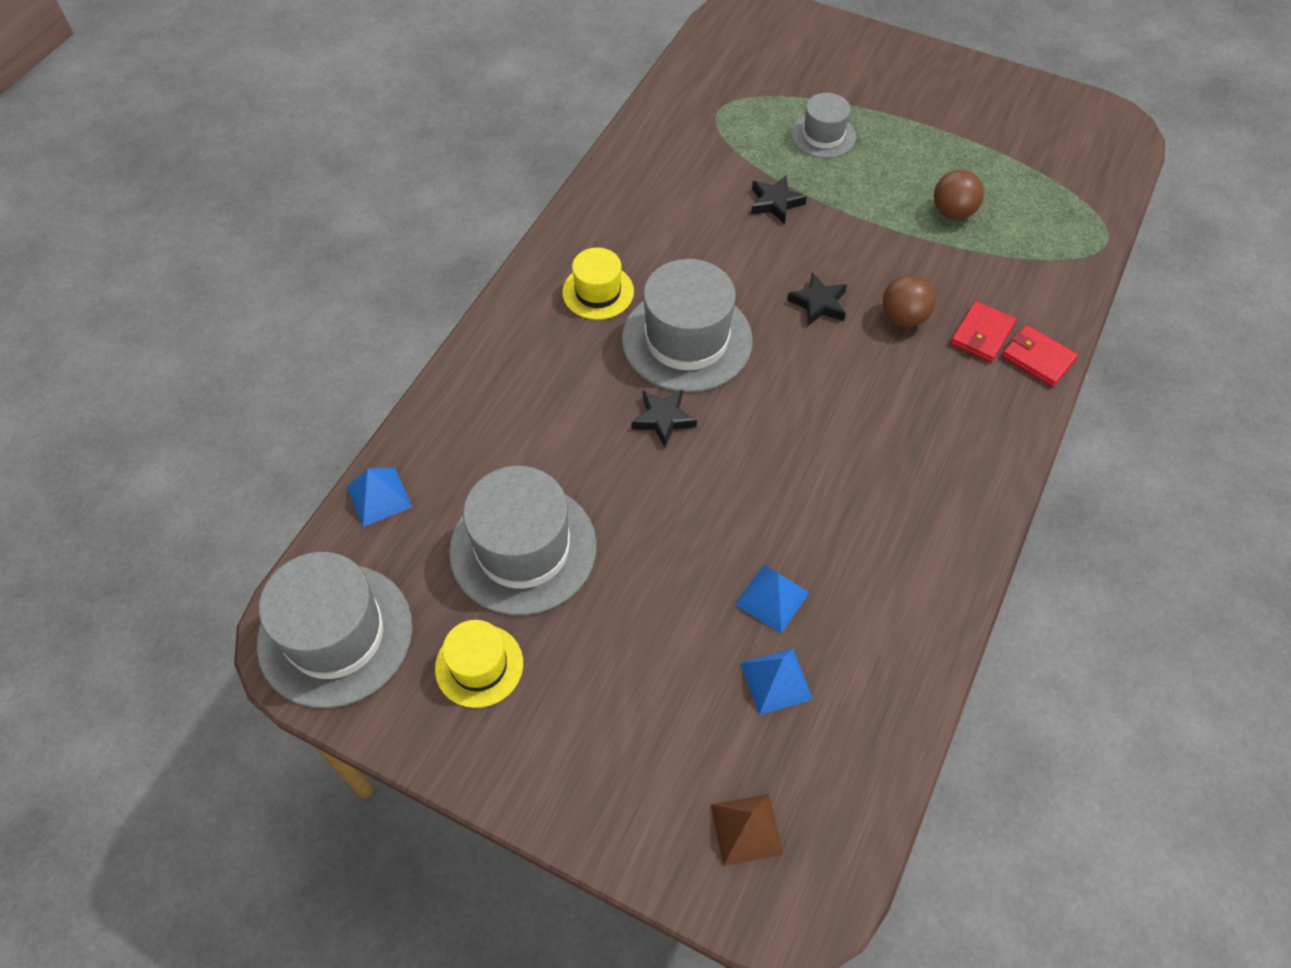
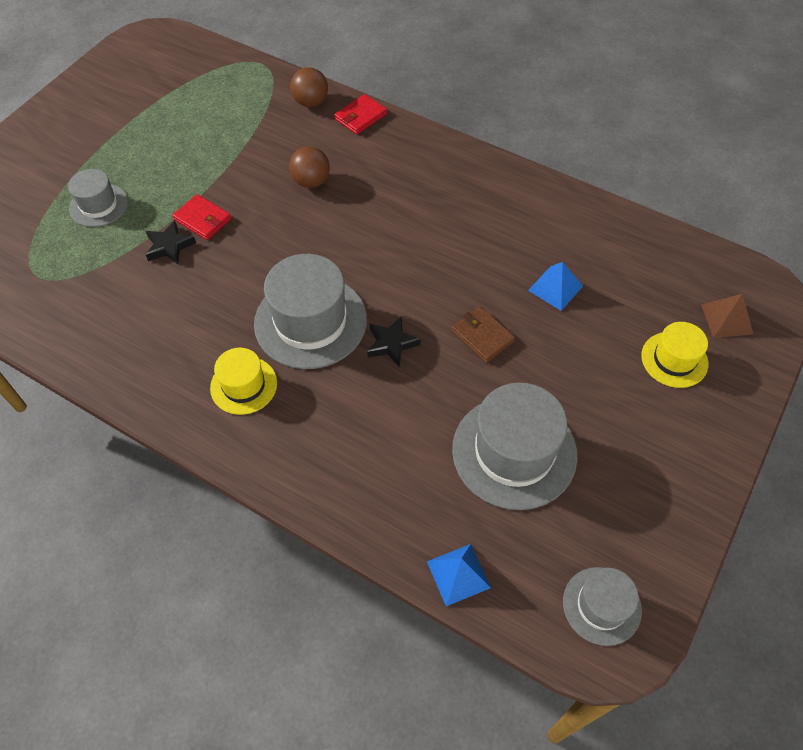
camera: 85 degrees left, 0 degrees up
grey hat [257,552,412,708] -> grey hat [563,567,642,646], size x0.56
yellow hat [435,620,523,708] -> yellow hat moved to [641,322,708,388]
blue pyramid [740,648,813,715] -> none
black star [787,273,847,326] -> none
brown ball [934,170,984,220] -> brown ball moved to [290,67,328,107]
red wallet [950,301,1017,362] -> red wallet moved to [172,194,231,240]
none -> brown wallet [452,306,515,363]

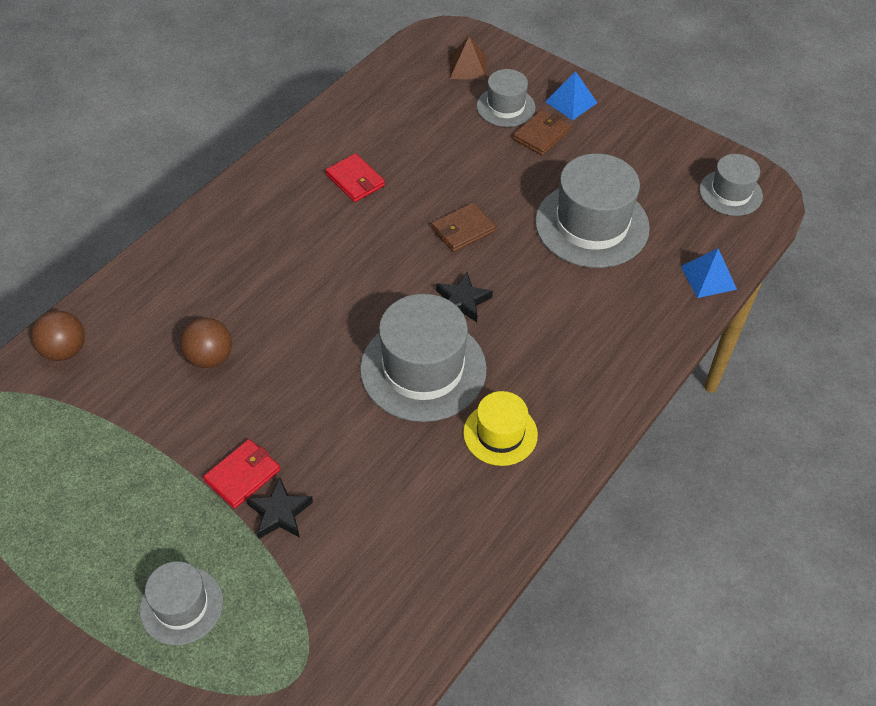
camera: 85 degrees left, 5 degrees down
red wallet [334,94,387,135] -> red wallet moved to [325,153,385,202]
blue pyramid [528,262,583,311] -> blue pyramid moved to [545,71,597,120]
yellow hat [641,322,708,388] -> grey hat [477,69,536,127]
none -> brown wallet [513,110,571,155]

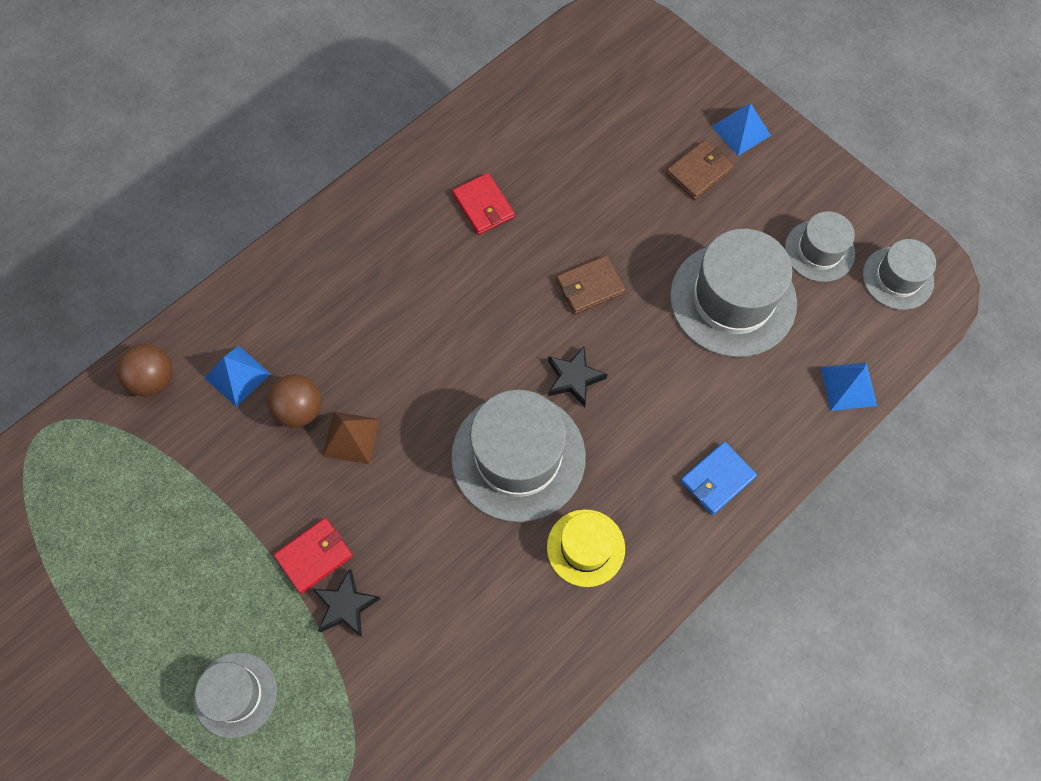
camera: 10 degrees right, 15 degrees up
brown pyramid [450,36,486,79] -> brown pyramid moved to [322,412,380,464]
grey hat [477,69,536,127] -> grey hat moved to [785,211,855,282]
none -> blue pyramid [205,346,270,407]
none -> blue wallet [681,442,757,515]

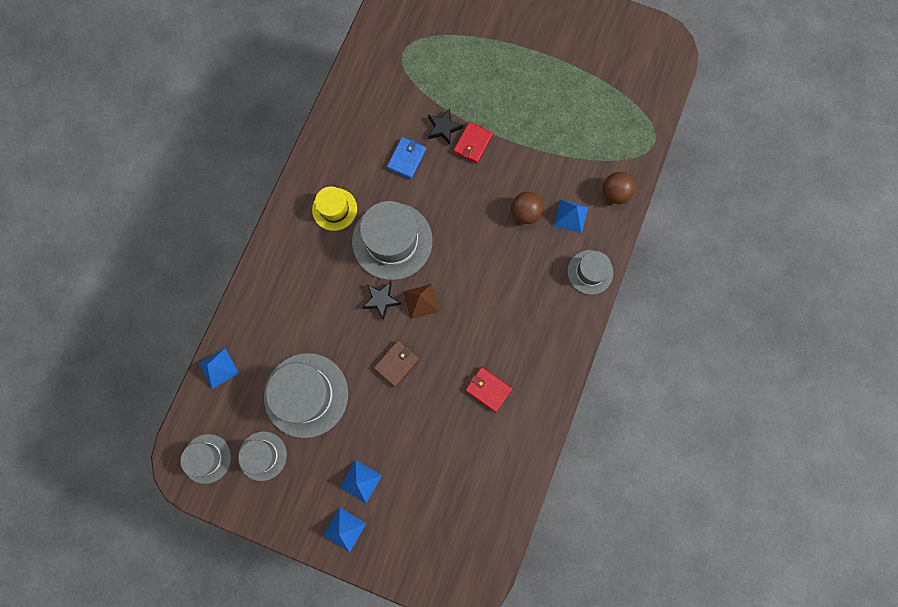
camera: 155 degrees right, 10 degrees up
grey hat [194,652,277,739] -> grey hat moved to [567,250,613,295]
brown pyramid [322,412,380,464] -> brown pyramid moved to [403,284,439,319]
brown wallet [666,140,734,200] -> blue pyramid [340,460,382,503]
blue wallet [681,442,757,515] -> blue wallet moved to [387,137,426,179]

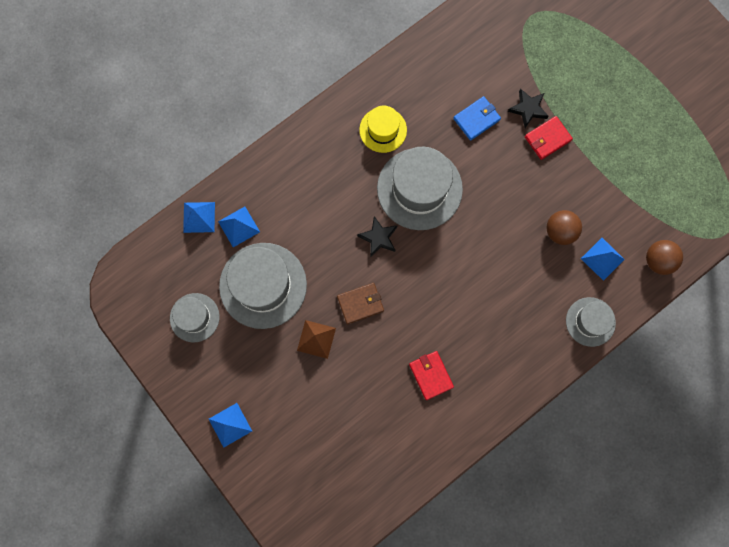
camera: 30 degrees right, 0 degrees up
grey hat [180,434,231,484] -> none
blue pyramid [340,460,382,503] -> blue pyramid moved to [218,206,260,247]
brown pyramid [403,284,439,319] -> brown pyramid moved to [297,320,336,359]

